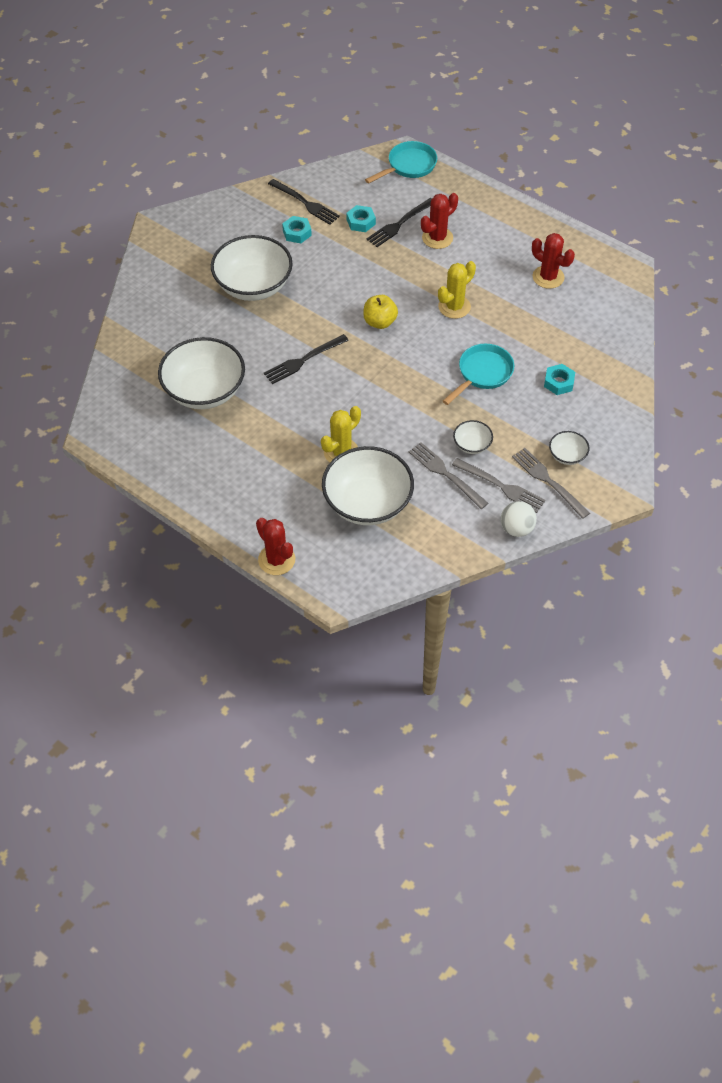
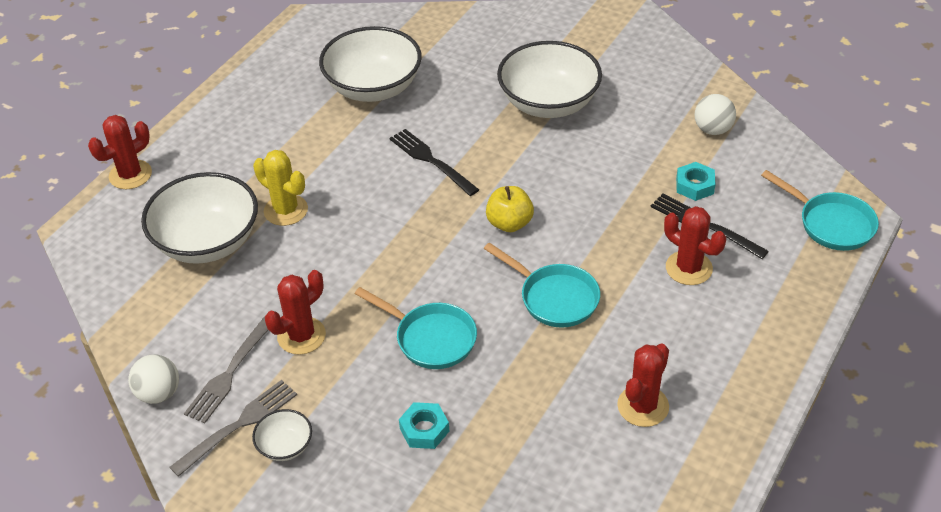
camera: 85 degrees right, 10 degrees down
black fork [268,179,340,225] -> white ball [694,94,736,135]
turquoise nut [282,216,312,243] -> none
grey fork [409,442,488,509] -> none
yellow cactus [438,261,476,319] -> turquoise pan [484,243,600,328]
white bowl [453,420,493,454] -> red cactus [265,270,326,355]

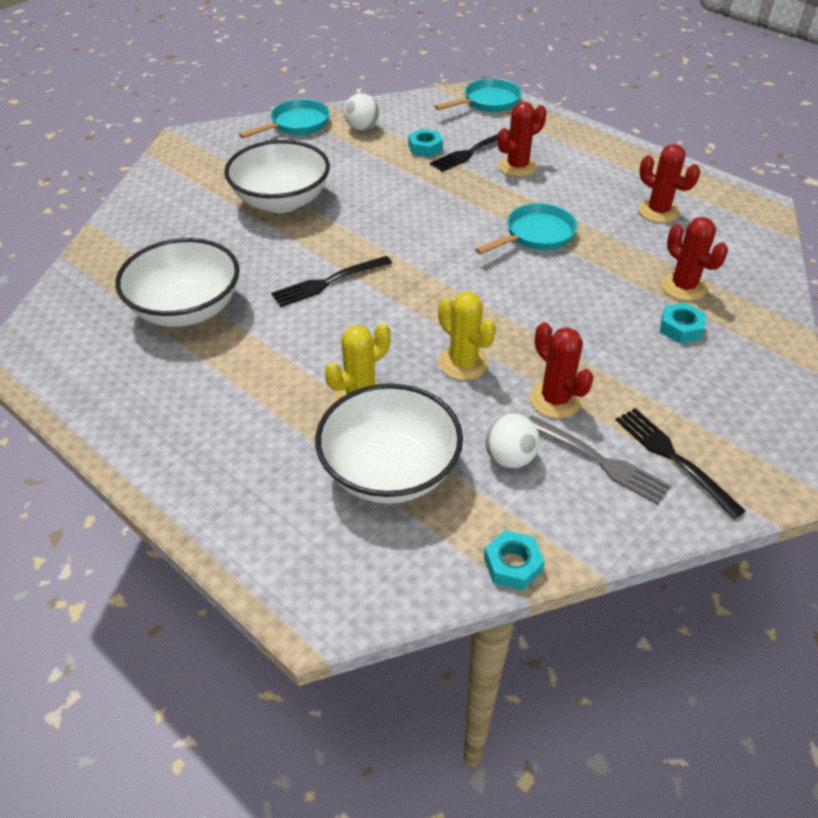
camera: 80 degrees left, 0 degrees up
red cactus [88,115,152,189] -> red cactus moved to [661,217,728,301]
white ball [128,355,179,404] -> white ball moved to [485,413,540,468]
grey fork [169,380,297,477] -> black fork [616,408,746,519]
white bowl [252,409,312,461] -> none
turquoise pan [355,287,477,369] -> turquoise pan moved to [239,99,330,139]
yellow apple [486,186,534,232] -> none
none -> yellow cactus [438,291,496,380]
none -> turquoise nut [484,530,545,590]

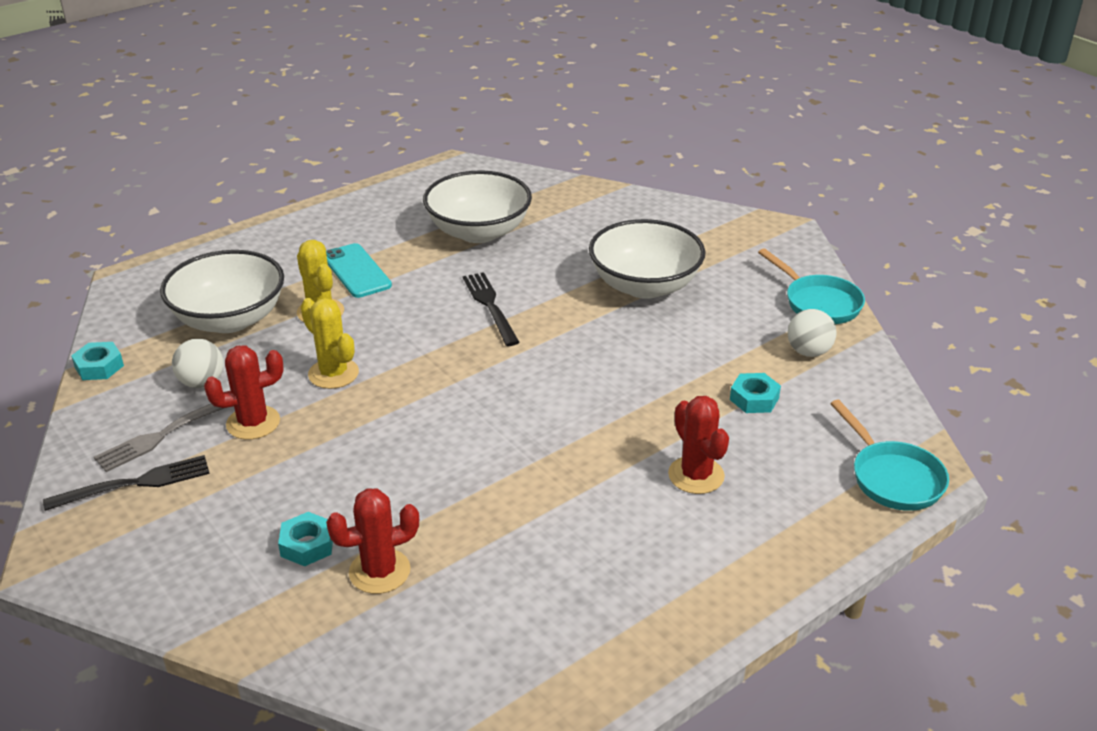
camera: 100 degrees right, 10 degrees down
black fork [430,130,510,172] -> none
yellow cactus [438,291,496,380] -> yellow cactus turned 75 degrees clockwise [301,298,359,389]
turquoise pan [475,203,577,255] -> none
red cactus [638,144,700,223] -> none
none -> turquoise phone [326,243,392,298]

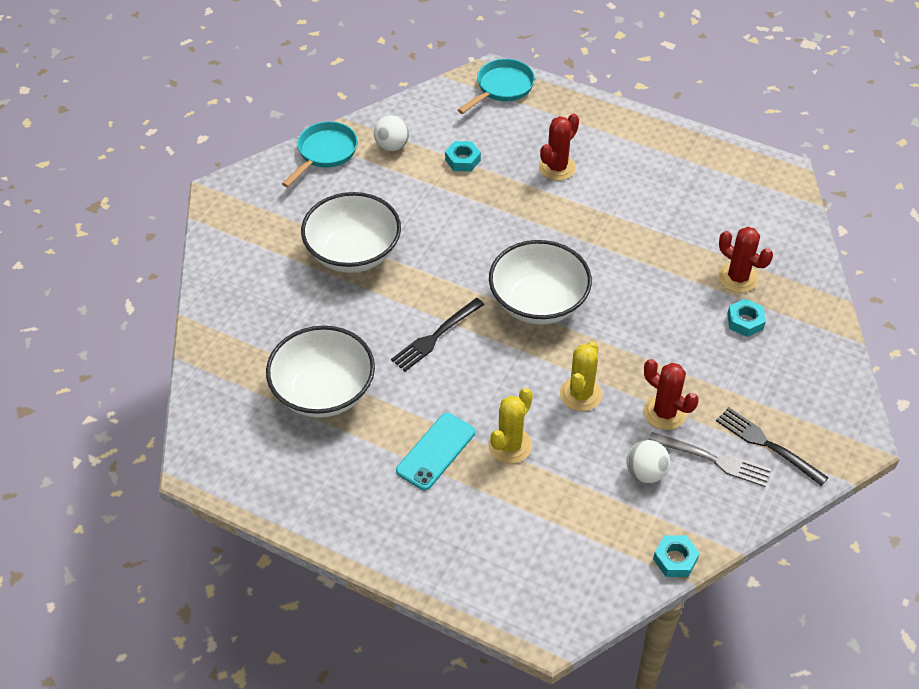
camera: 115 degrees left, 15 degrees up
white bowl [160,250,284,333] -> white bowl moved to [489,240,592,325]

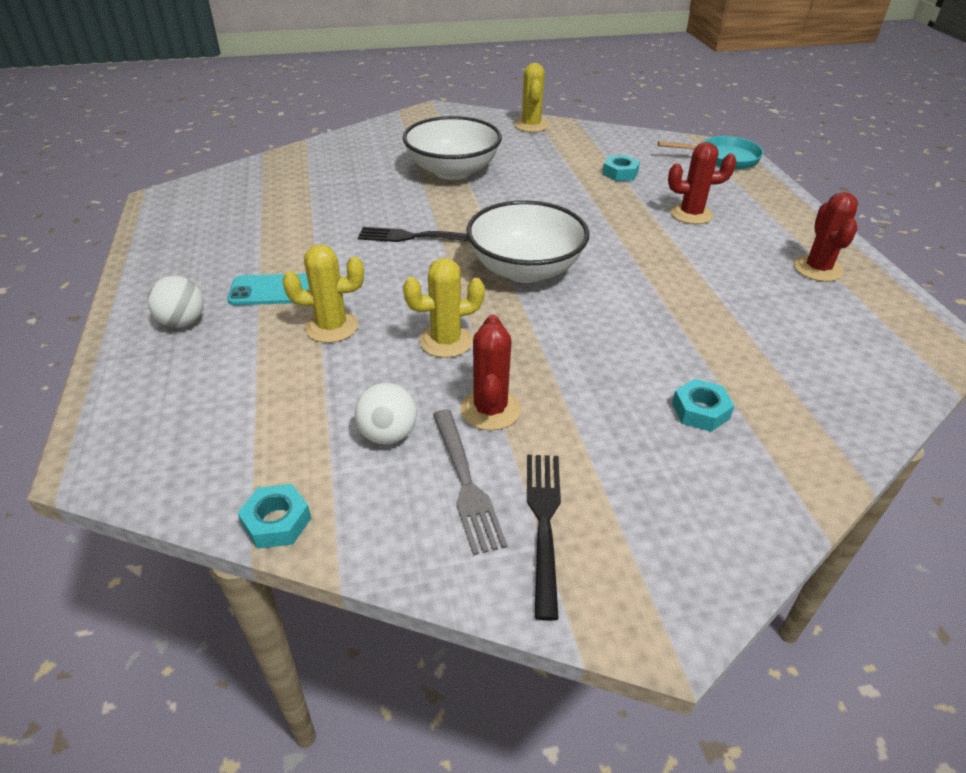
camera: 50 degrees right, 10 degrees down
white bowl [266,326,375,418] -> none
turquoise pan [282,121,357,187] -> yellow cactus [514,63,548,132]
white ball [374,115,409,151] -> white ball moved to [147,276,204,328]
red cactus [718,227,773,293] -> red cactus moved to [794,192,858,282]

